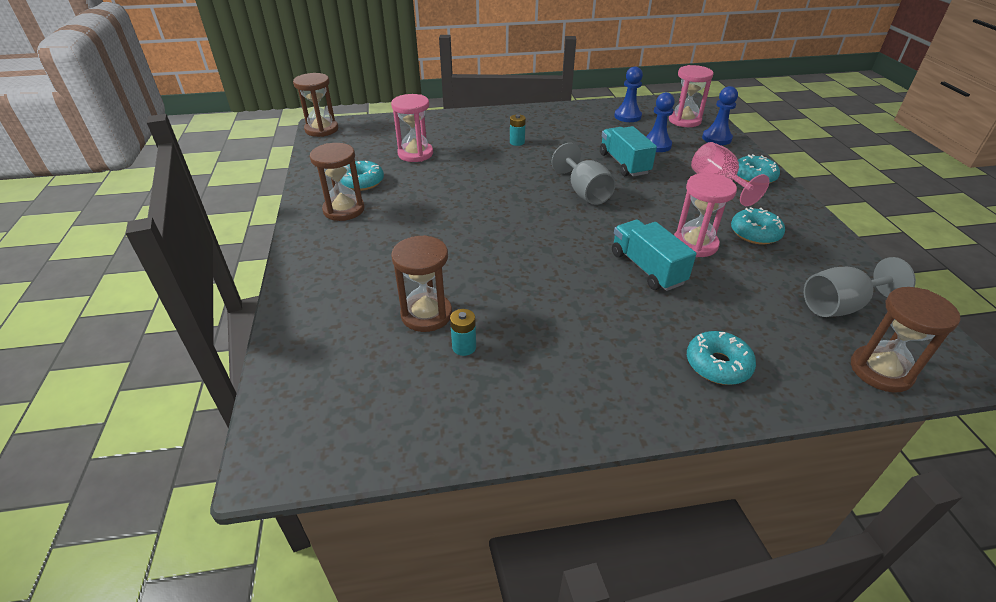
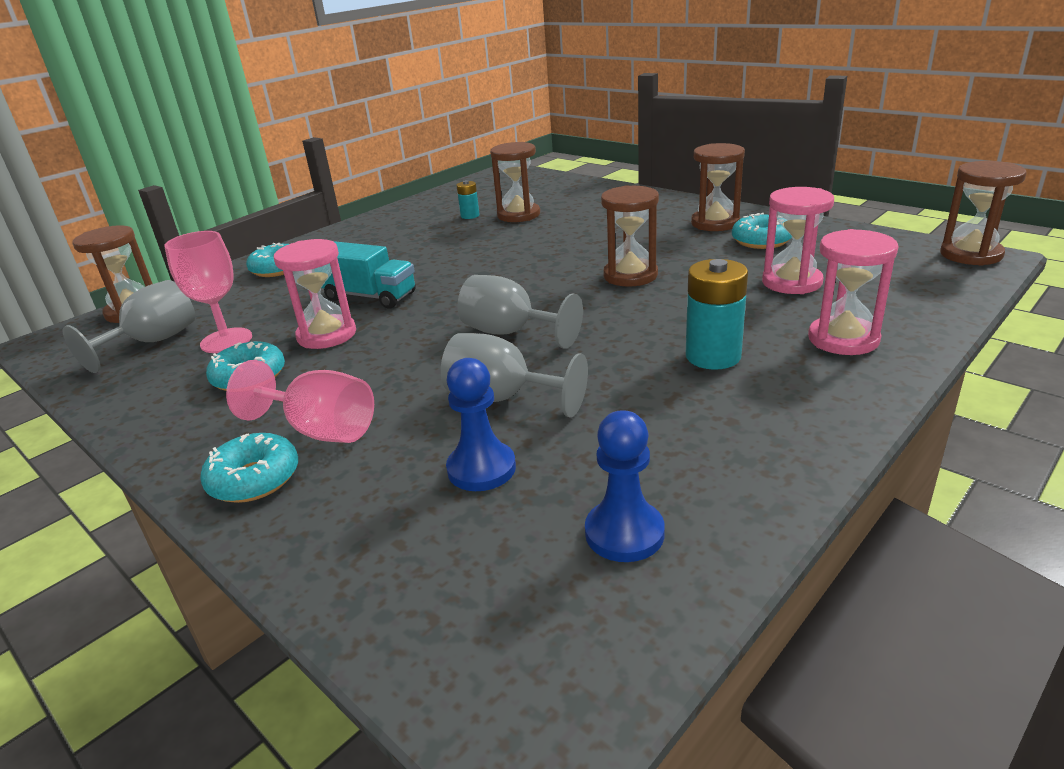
camera: 145 degrees right, 10 degrees down
turquoise battery [510,114,526,146] -> turquoise battery [686,259,748,370], size x1.81
turquoise truck [600,126,657,177] -> grey goblet [441,333,588,418]
pink hourglass [669,65,714,127] -> pink hourglass moved to [808,229,899,355]
blue pawn [702,86,738,145] -> none
none -> pink goblet [164,231,252,353]
none -> brown hourglass [601,185,659,287]

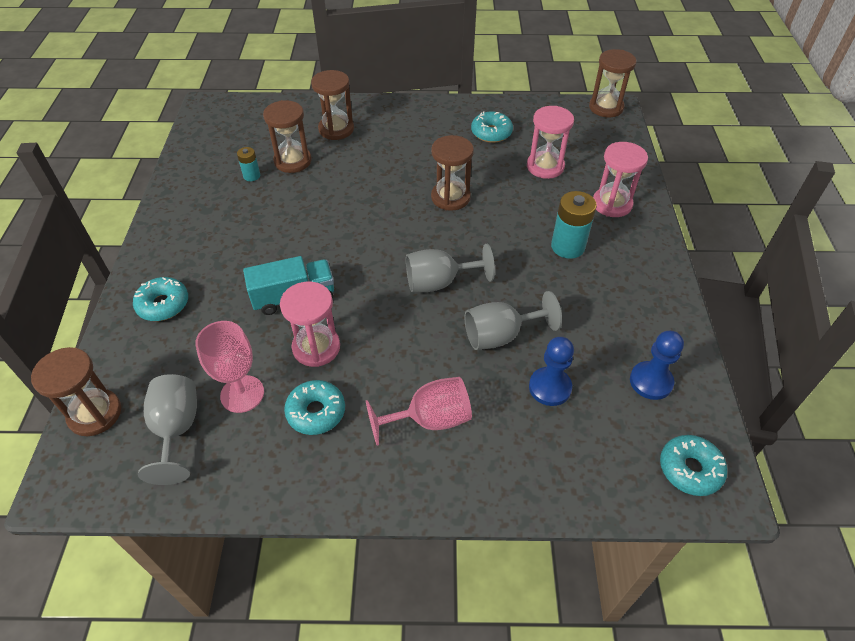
camera: 45 degrees left, 20 degrees up
turquoise donut [200,433,298,503] -> turquoise donut moved to [660,435,727,496]
brown hourglass [691,143,745,231] -> brown hourglass moved to [311,70,354,140]

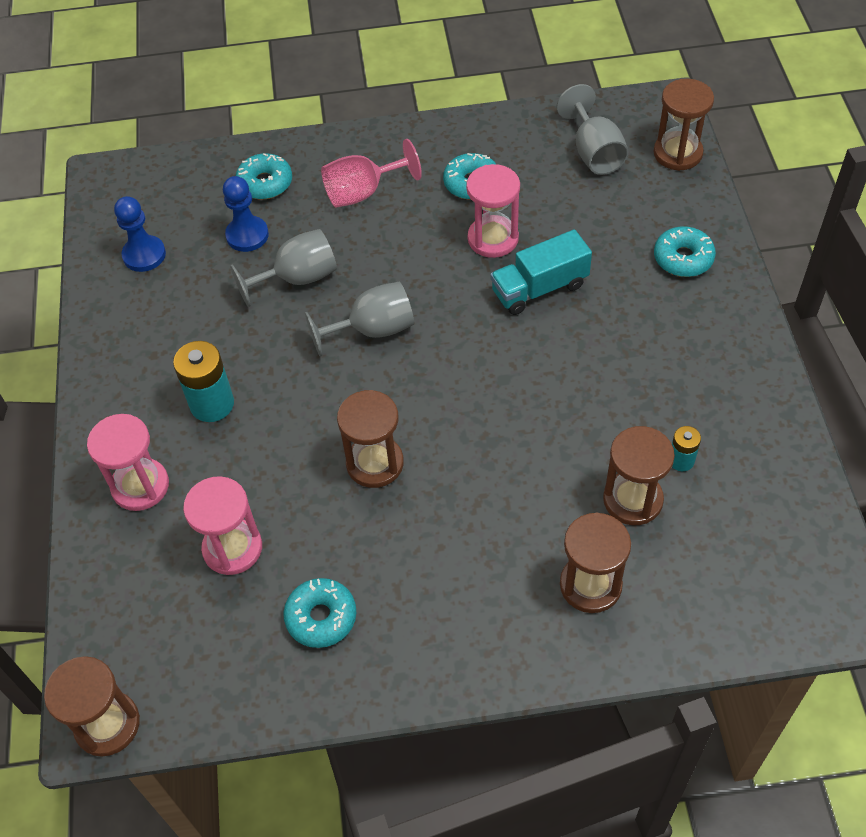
camera: 175 degrees right, 5 degrees up
pink goblet [195,321,264,413] -> none
turquoise donut [660,435,727,496] -> turquoise donut moved to [236,153,292,200]

